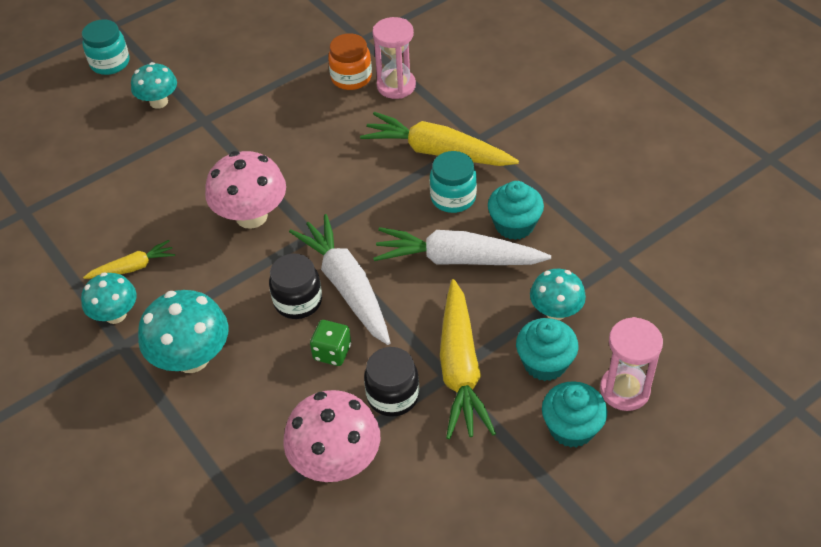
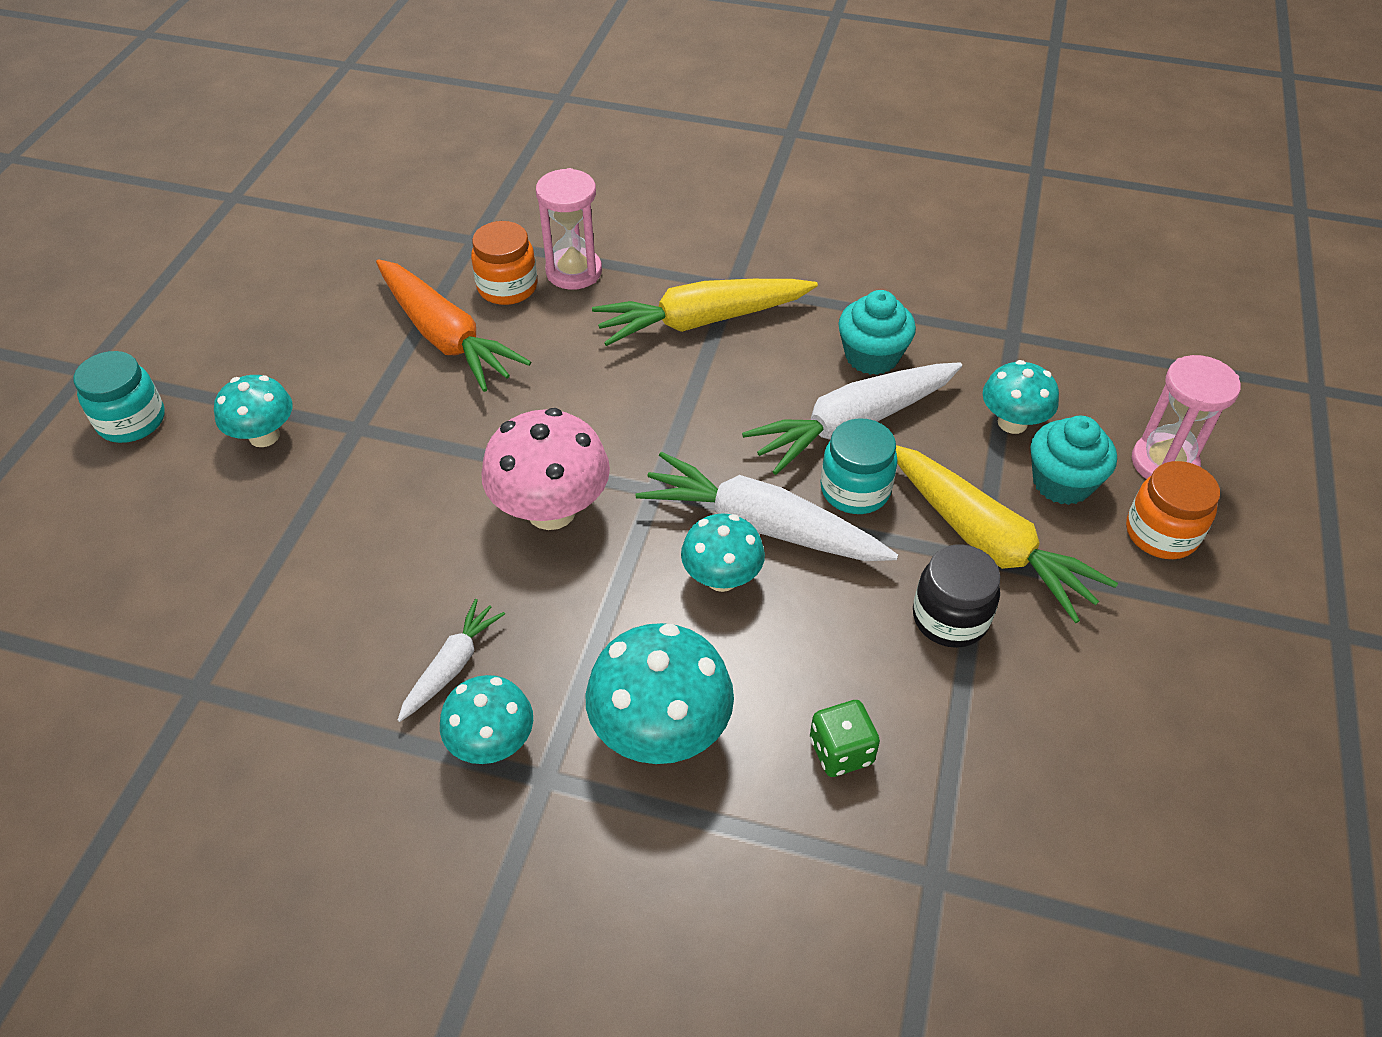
camera: 40 degrees left, 0 degrees up
yellow carrot [83,240,175,279] -> white carrot [398,599,505,722]
black jar [269,253,322,319] -> turquoise mushroom [681,514,765,592]
pink mushroom [283,390,380,482] -> none
green dice [310,320,351,366] -> green dice moved to [810,700,880,777]
turquoise jar [430,151,477,213] -> turquoise jar moved to [821,418,898,514]
turquoise cupcake [542,381,607,448] -> orange jar [1126,461,1220,559]
none -> orange carrot [376,259,531,392]

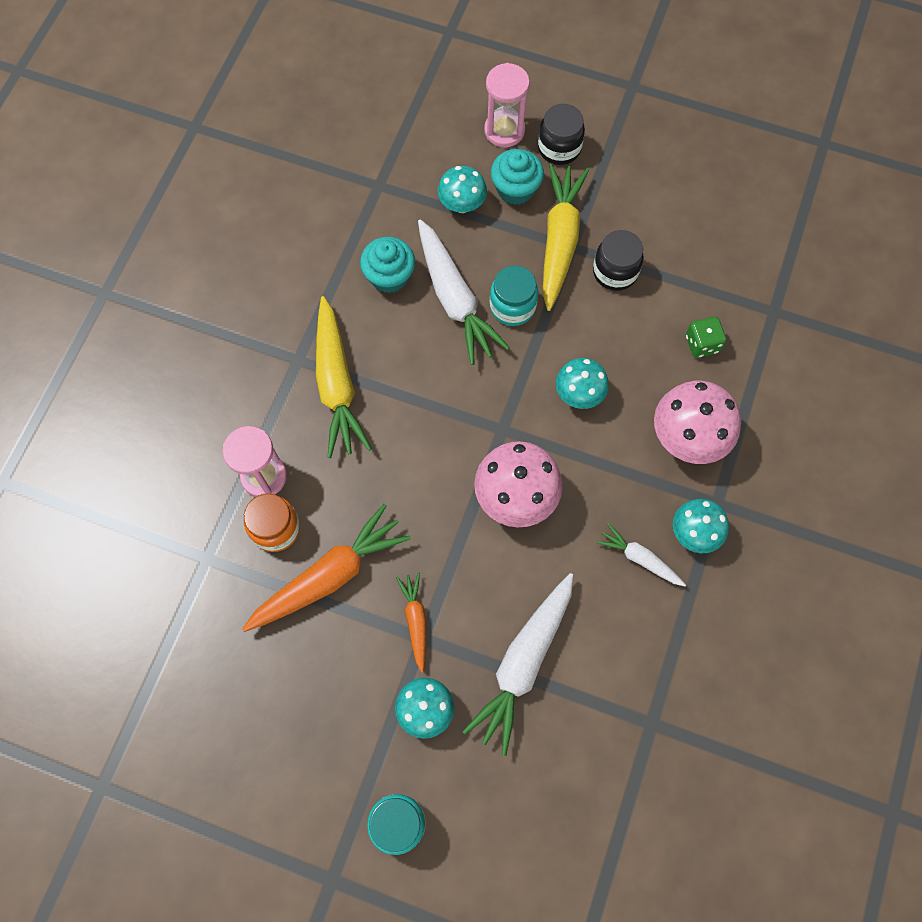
camera: 85 degrees left, 20 degrees up
turquoise mushroom [586,623,734,764] -> pink mushroom [654,381,741,464]
white carrot [636,452,898,561] -> white carrot moved to [462,573,573,756]
yellow carrot [896,445,1118,623] -> yellow carrot turned 45 degrees counterclockwise [542,164,589,311]
orange jar [1126,461,1220,559] -> black jar [538,104,585,165]
none -> orange carrot [396,573,427,672]

